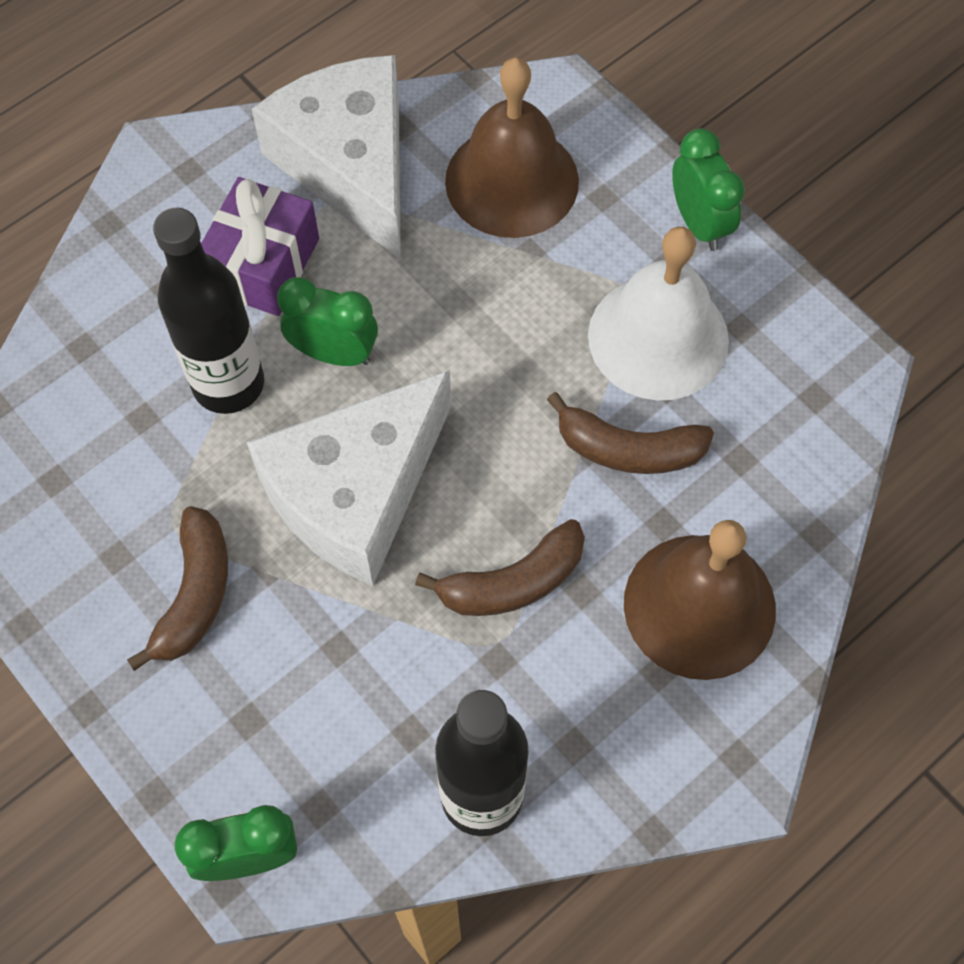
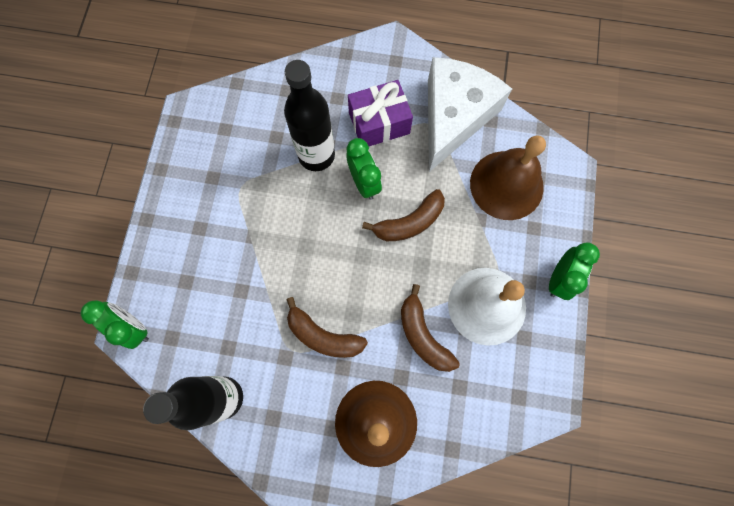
camera: 50 degrees right, 10 degrees up
brown banana [127,506,228,671] -> brown banana moved to [362,189,445,241]
white cheese [247,370,451,586] -> none

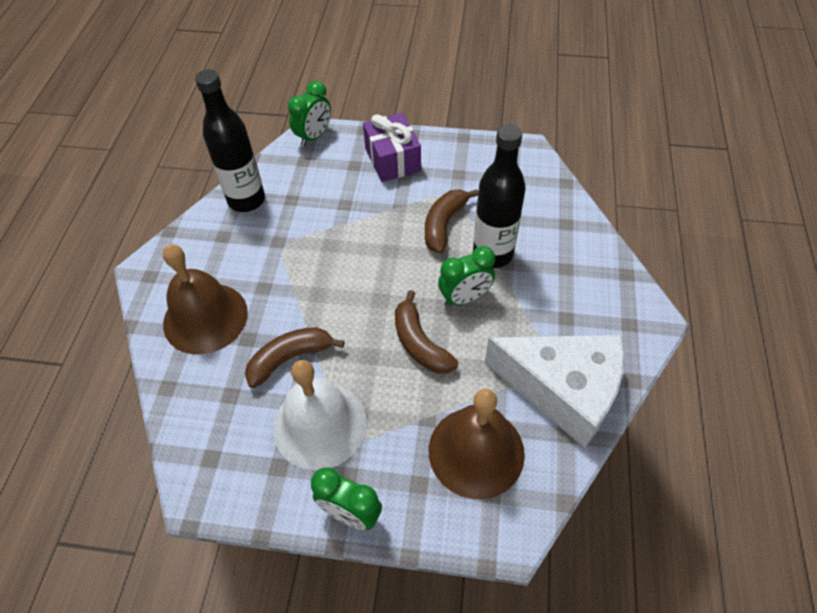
camera: 90 degrees right, 20 degrees down
brown banana [286,297,368,358] -> brown banana moved to [425,189,479,253]
purple gift [348,80,413,146] -> purple gift moved to [363,113,421,182]

